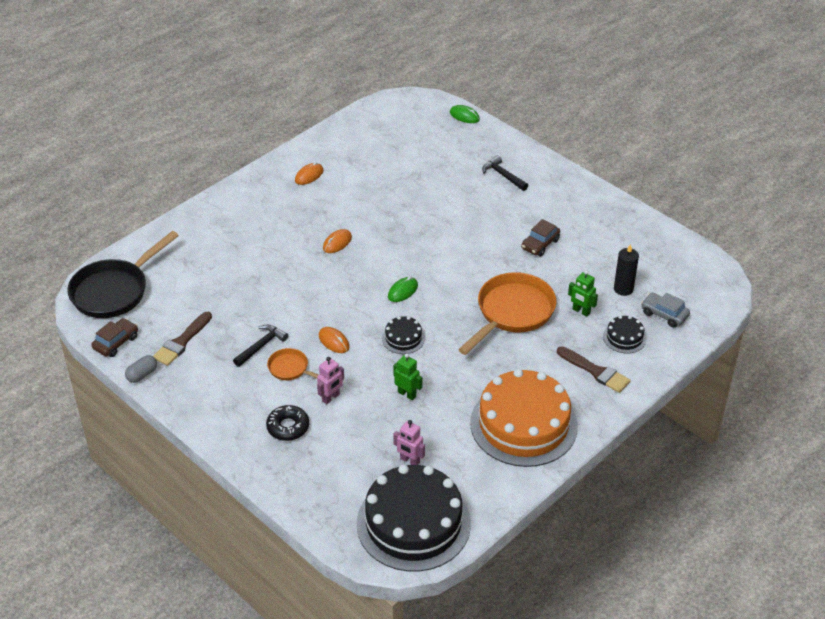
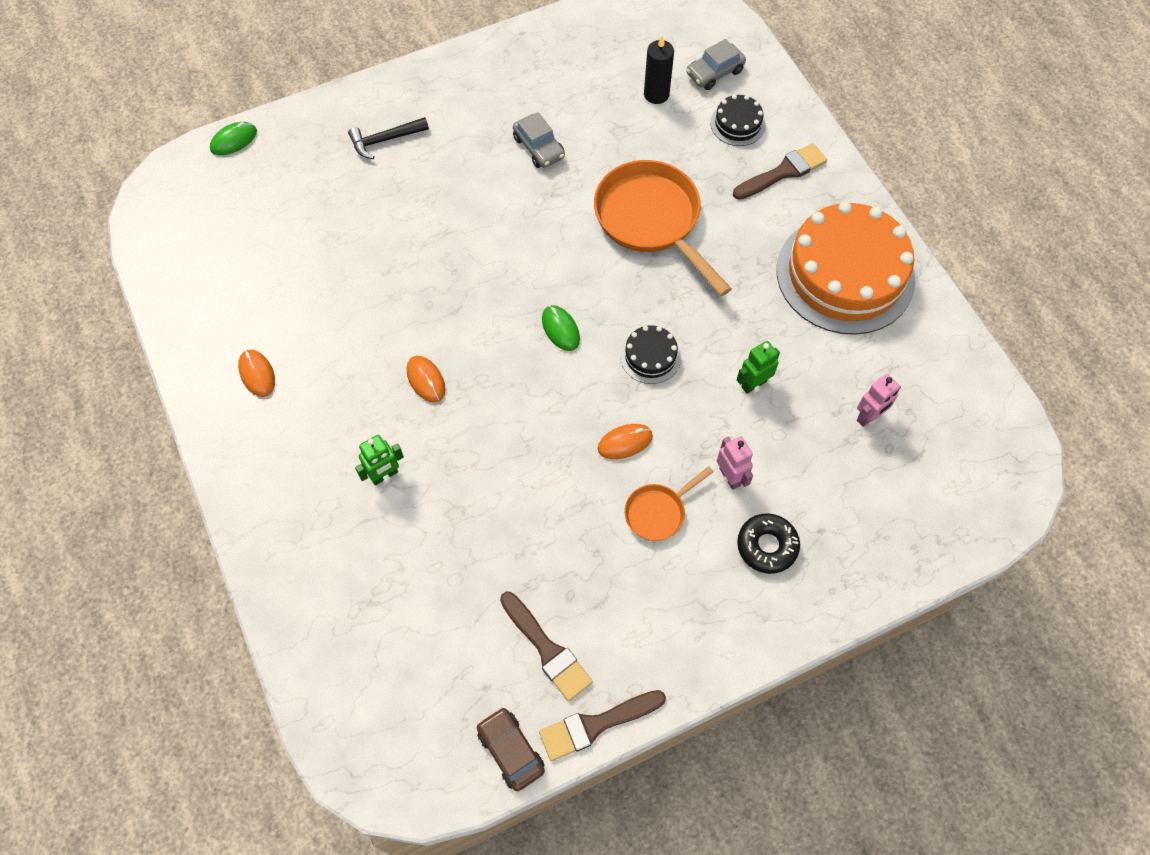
camera: 70 degrees left, 20 degrees up
black pan [67,231,179,318] -> none
grey capsule [125,355,157,383] -> brown brush [539,690,666,761]
black hammer [233,325,288,367] -> none
black cake [357,464,471,572] -> none
brown car [521,219,560,256] -> grey car [513,112,565,168]
green robot [568,270,598,316] -> green robot moved to [355,435,404,485]

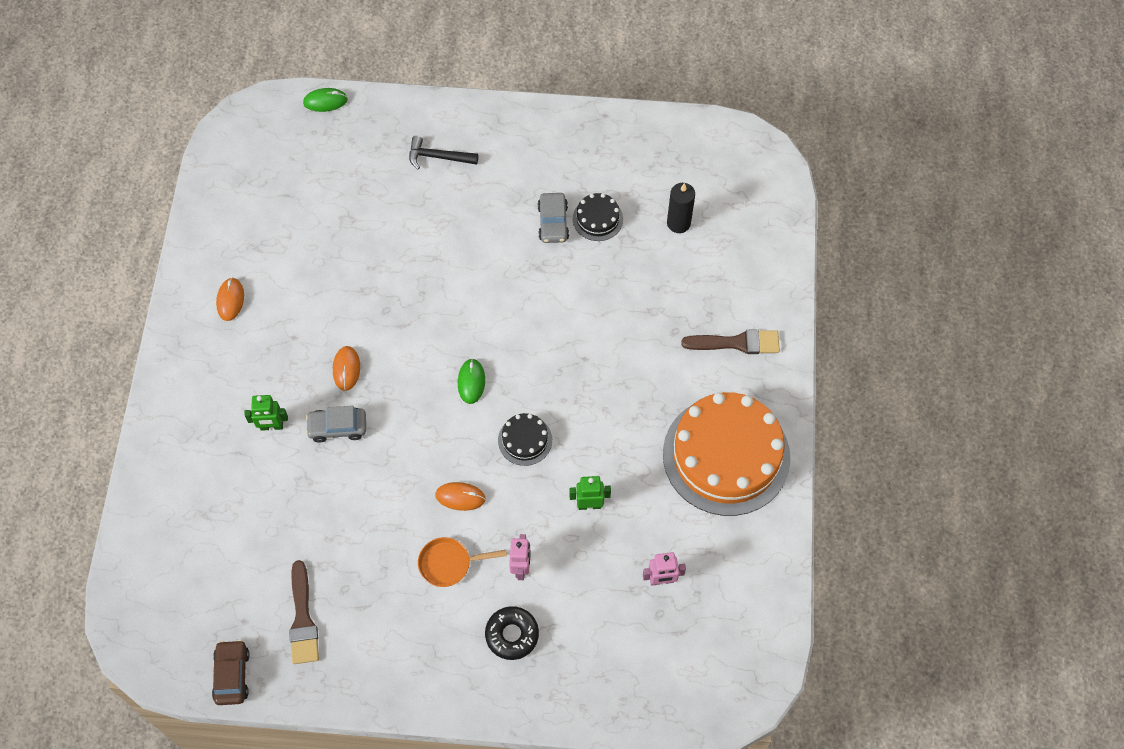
camera: 30 degrees right, 0 degrees up
brown brush [539,690,666,761] -> none
orange pan [594,160,732,296] -> none
grey car [686,39,746,90] -> grey car moved to [306,406,366,443]
black cake [710,94,766,146] -> black cake moved to [573,193,623,241]

